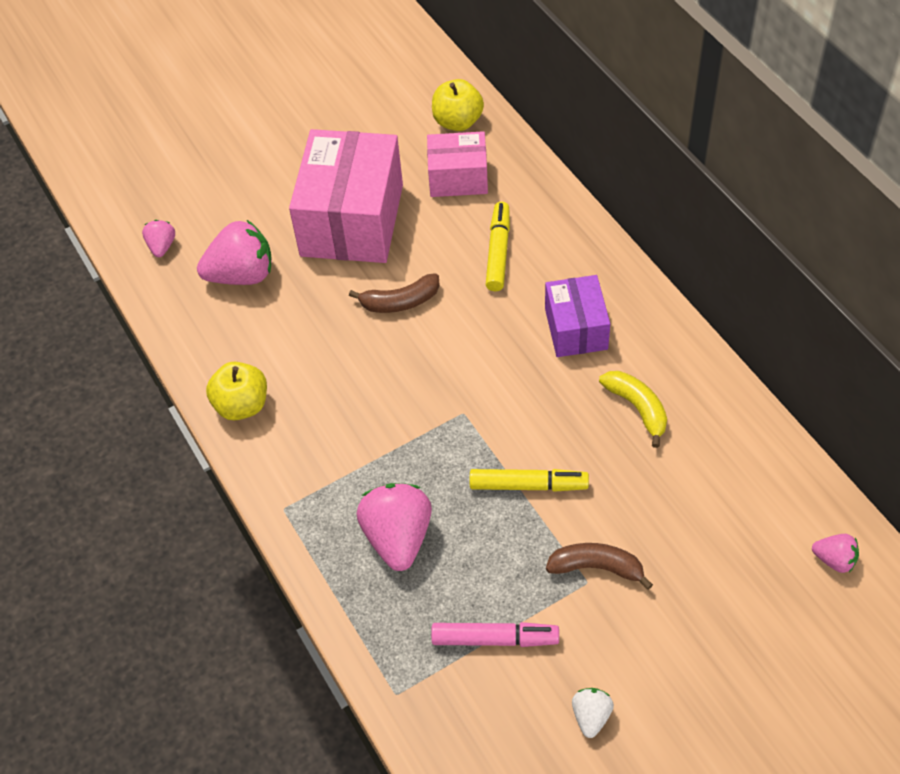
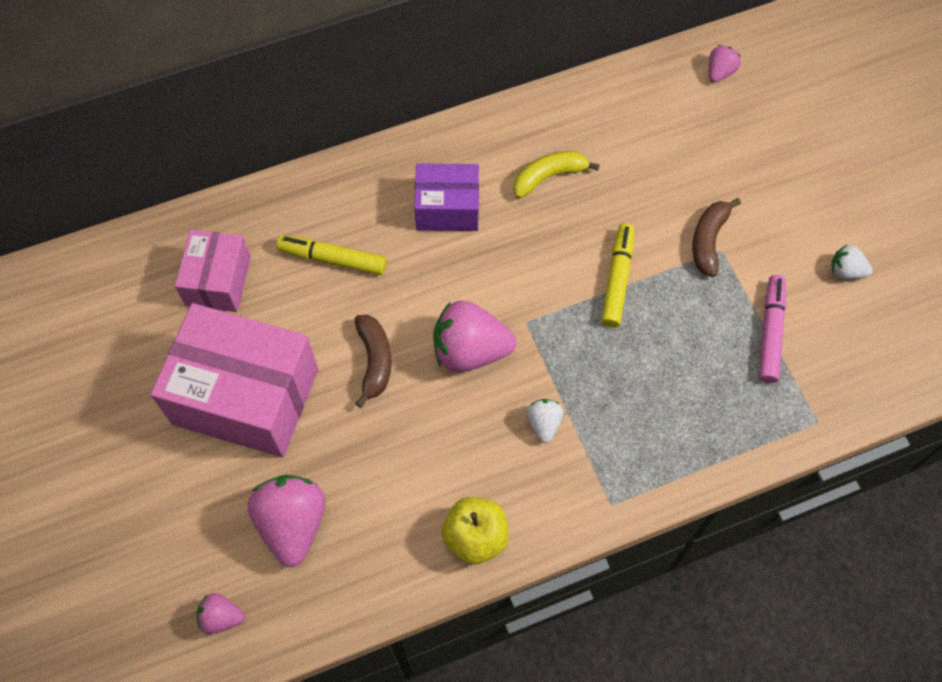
camera: 85 degrees left, 10 degrees up
pink strawberry [356,483,432,571] -> pink strawberry moved to [433,300,516,372]
yellow apple [432,79,484,131] -> none
none -> white strawberry [526,399,564,443]

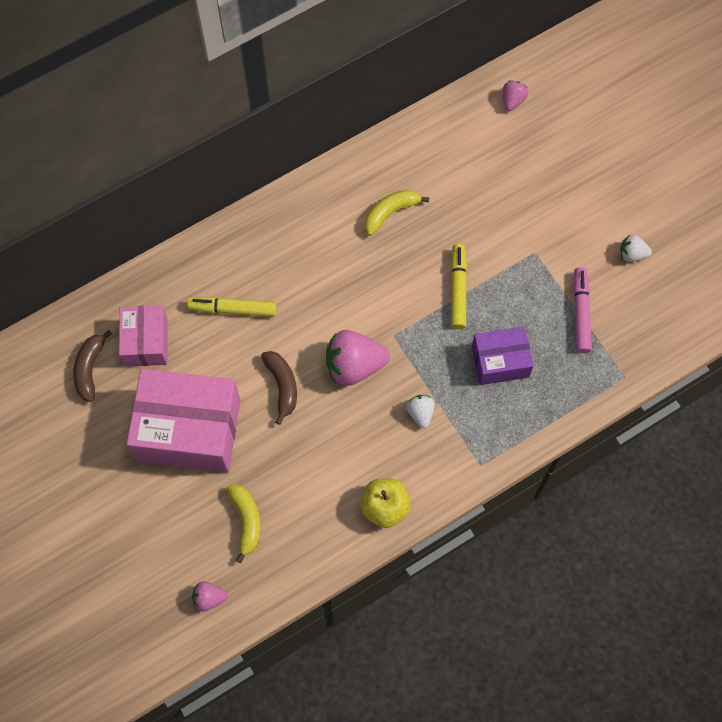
camera: 10 degrees left, 5 degrees up
pink strawberry [247,475,325,567] -> yellow banana [226,484,261,563]
purple box [414,163,479,231] -> purple box moved to [472,326,534,385]
brown banana [692,198,741,277] -> brown banana moved to [73,330,112,402]

